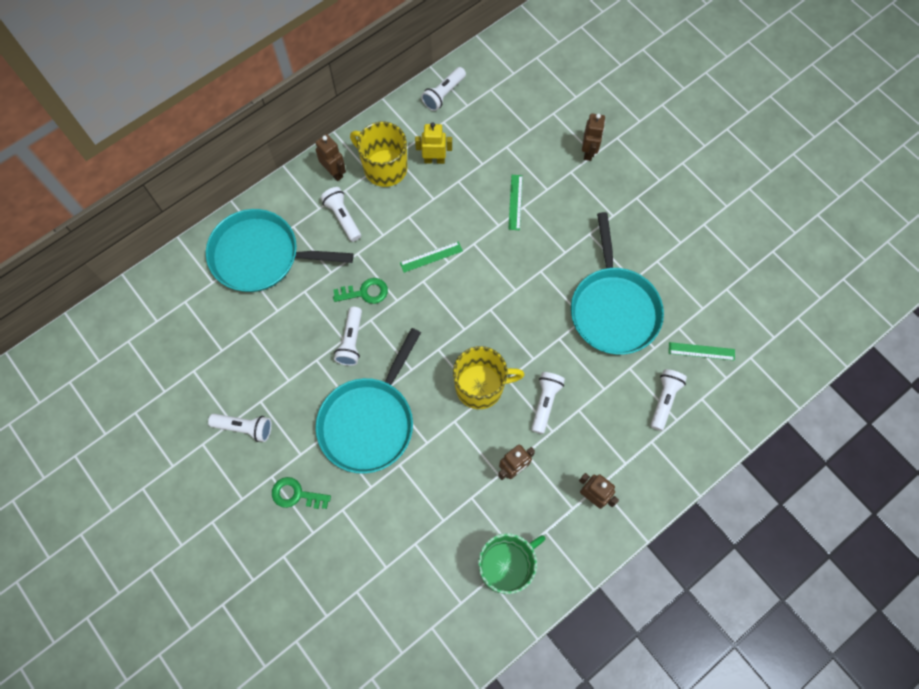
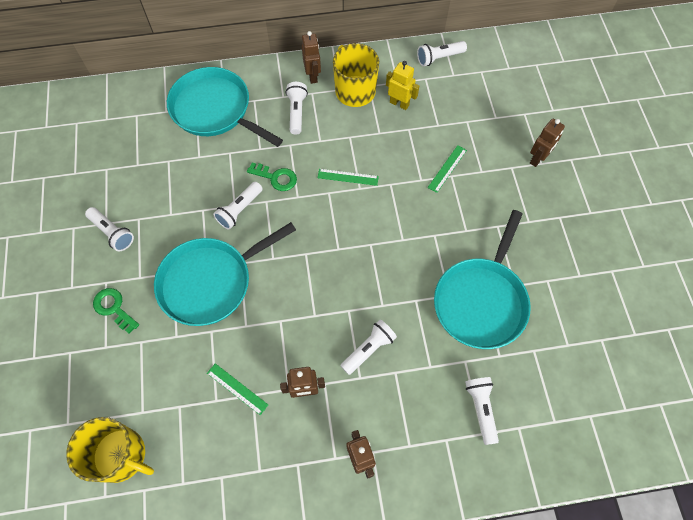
camera: 30 degrees right, 5 degrees down
yellow mug [453,346,524,409] -> yellow mug moved to [66,417,154,483]
green mug [478,533,545,594] -> none
white flashlight [650,369,687,431] -> white flashlight turned 60 degrees counterclockwise [465,377,499,445]
green ruler [669,342,735,361] -> green ruler moved to [207,363,268,415]

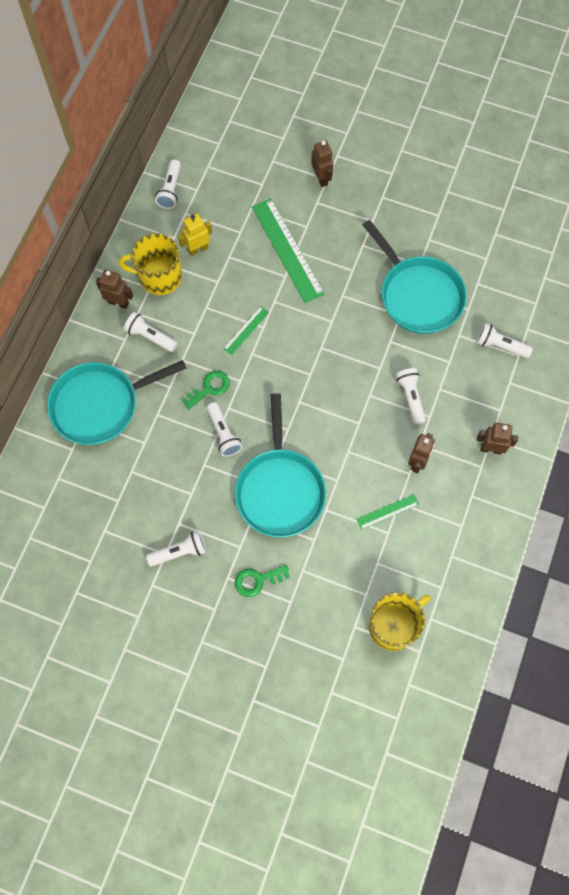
camera: 60 degrees left, 5 degrees up
green ruler [428,145,467,193] -> green ruler [252,198,325,303], size x2.08

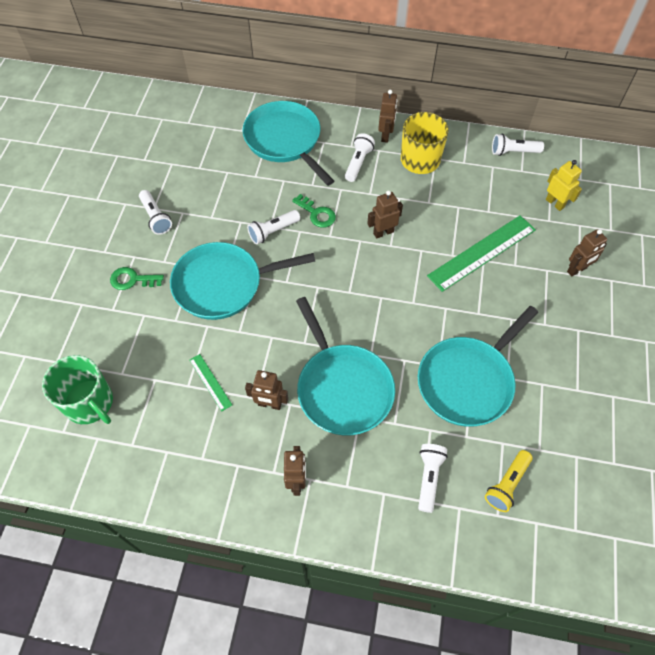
camera: 80 degrees right, 10 degrees down
yellow robot [178,214,212,256] -> yellow robot moved to [546,160,582,211]
green ruler [223,307,269,355] -> brown robot [367,190,403,239]
green key [235,565,290,597] -> green key turned 60 degrees counterclockwise [110,267,164,290]
yellow mug [369,592,431,651] -> green mug [42,355,113,424]
white flashlight [396,368,426,425] -> turquoise pan [296,297,395,435]
none -> yellow flashlight [485,450,533,512]

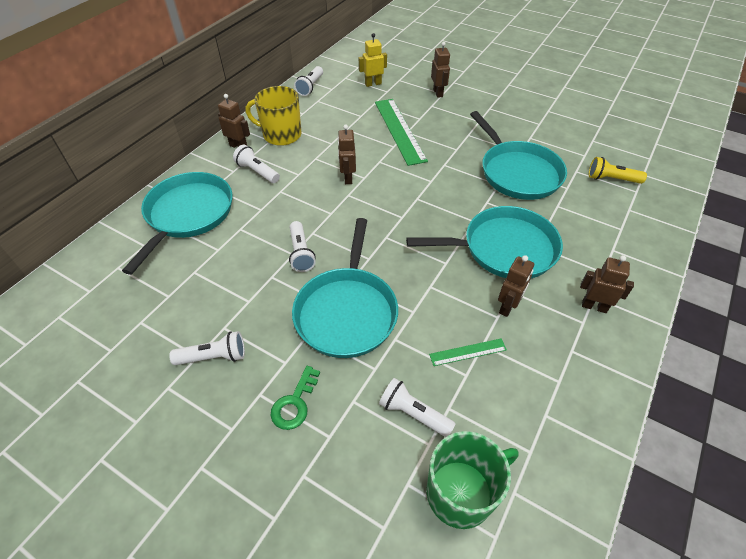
camera: 70 degrees left, 10 degrees down
turquoise pan [242,101,334,186] -> turquoise pan turned 120 degrees clockwise [122,172,233,275]
green key [292,194,336,228] -> none
white flashlight [418,444,448,513] -> white flashlight moved to [379,378,455,437]
yellow flashlight [485,450,533,512] -> yellow flashlight turned 135 degrees clockwise [589,157,647,184]

